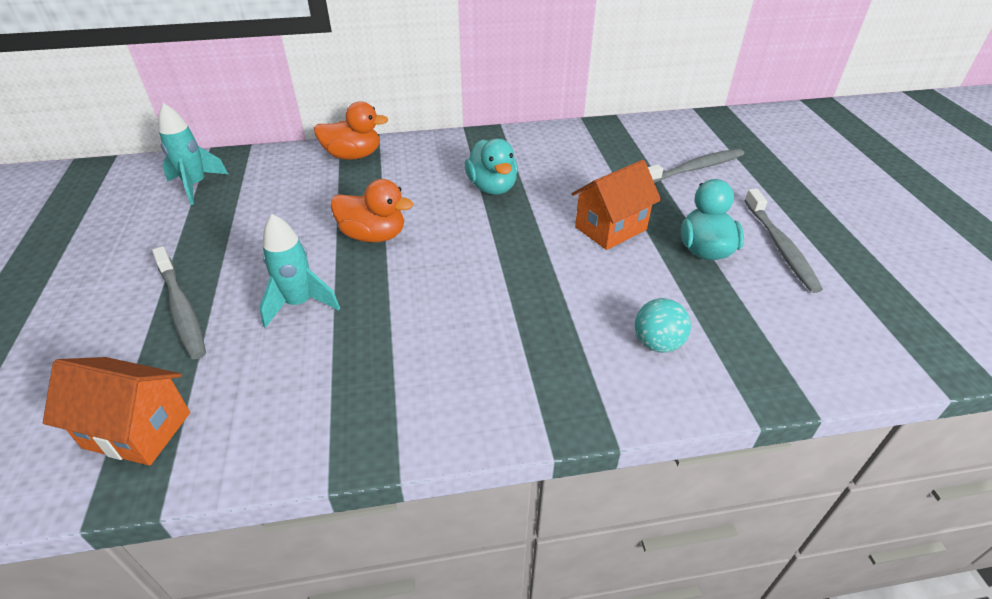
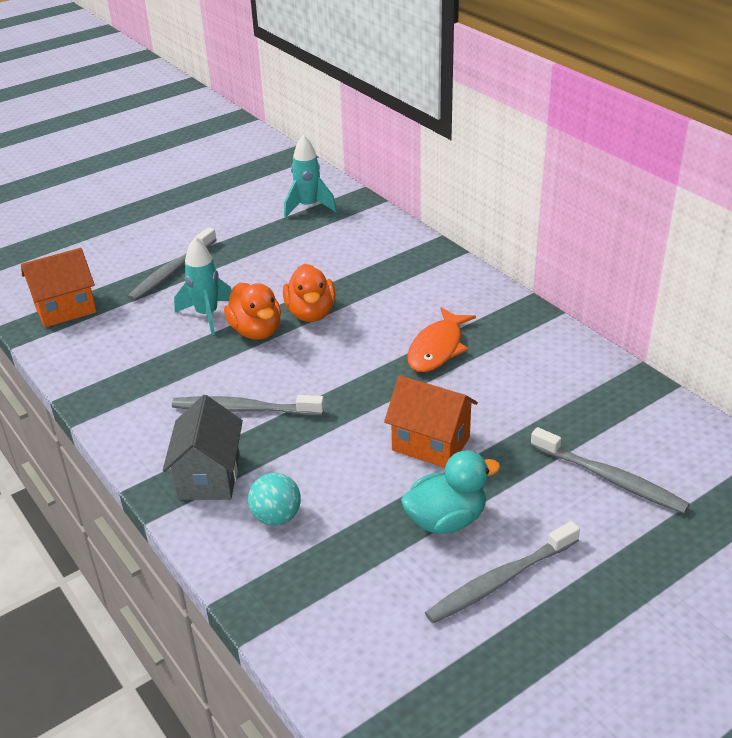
camera: 65 degrees right, 5 degrees down
orange house [43,357,190,466] -> orange house turned 75 degrees clockwise [21,248,97,327]
orange duck [314,101,388,160] -> orange duck moved to [224,283,281,340]
turquoise duck [465,138,518,195] -> orange fish [407,307,476,372]
none -> grey house [163,395,243,500]
none -> grey toothbrush [172,395,324,416]

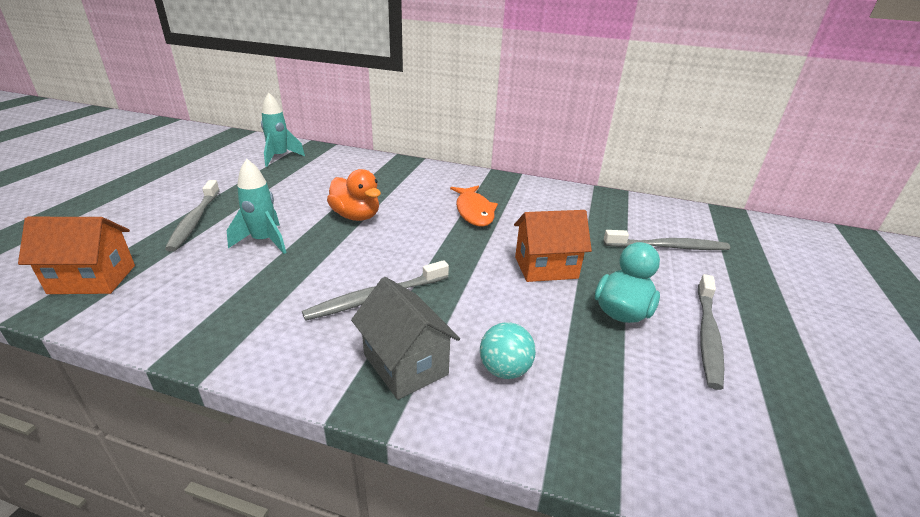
camera: 40 degrees left, 5 degrees down
orange house [21,248,97,327] -> orange house turned 60 degrees clockwise [18,217,135,294]
orange duck [224,283,281,340] -> none

